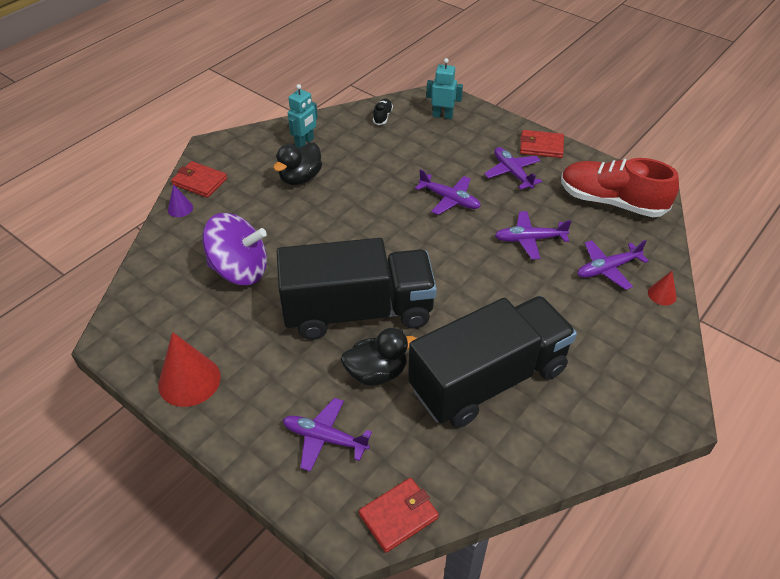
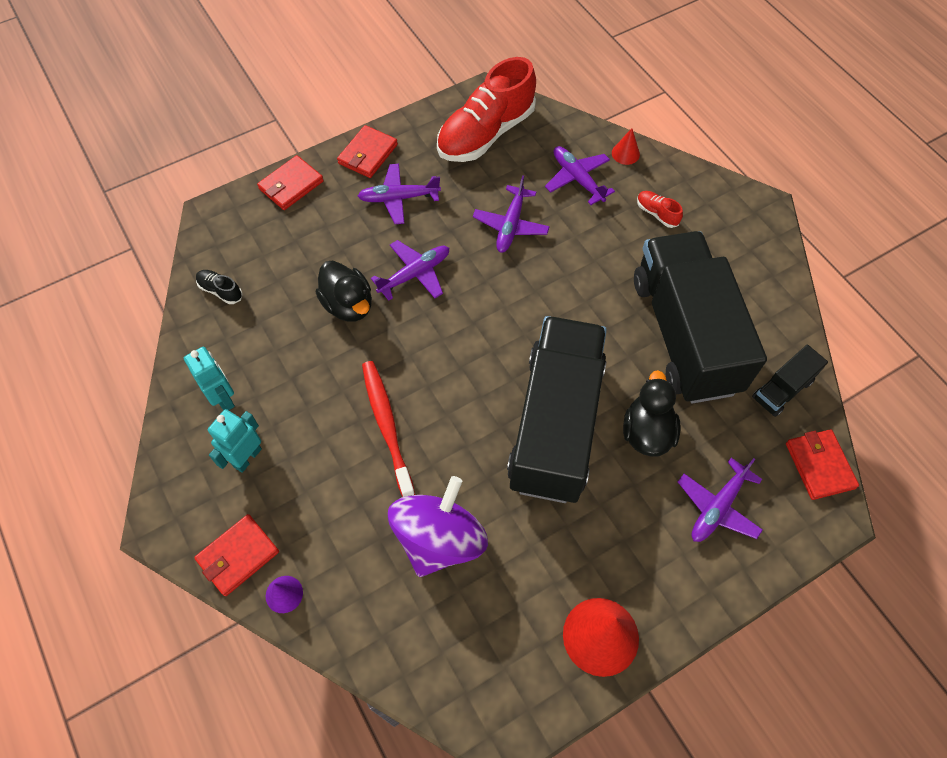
camera: 70 degrees left, 15 degrees up
black duck [273,143,322,185] -> black duck moved to [316,260,372,322]
turquoise robot [426,58,463,119] -> turquoise robot moved to [208,409,262,473]
purple plane [578,240,649,290] -> purple plane turned 150 degrees clockwise [545,146,615,205]
none -> red wallet [257,155,324,210]
none -> red toothbrush [362,361,415,497]
none -> red shoe [637,191,683,228]
none -> black truck [752,345,828,417]

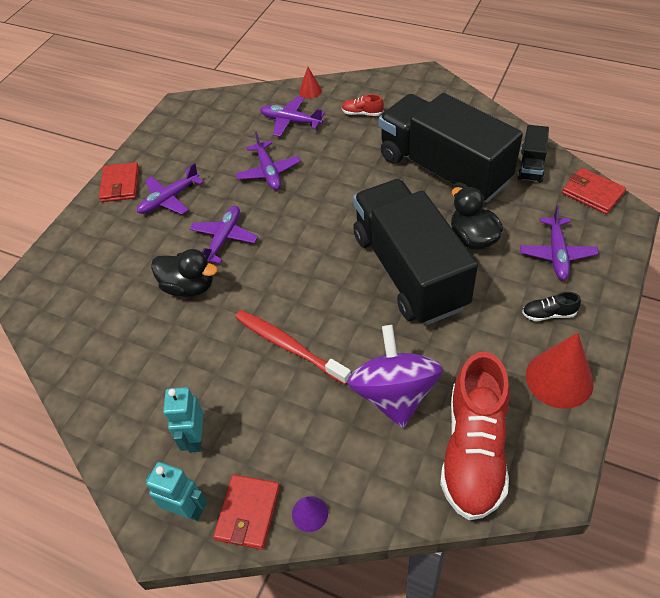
camera: 30 degrees left, 10 degrees down
turquoise robot [184,347,235,410] -> turquoise robot moved to [145,462,208,521]
black shoe [196,270,243,304] -> black shoe moved to [522,292,581,321]
red wallet [257,155,324,210] -> none
red shoe [437,57,536,162] -> red shoe moved to [440,352,510,520]

